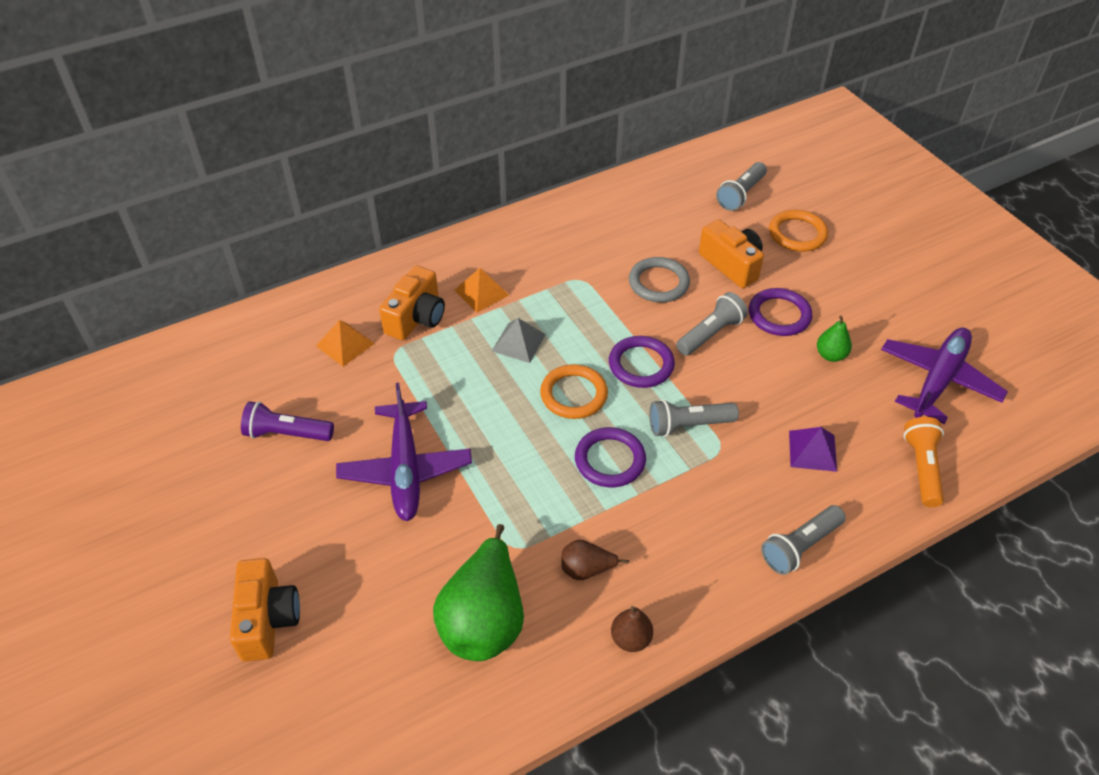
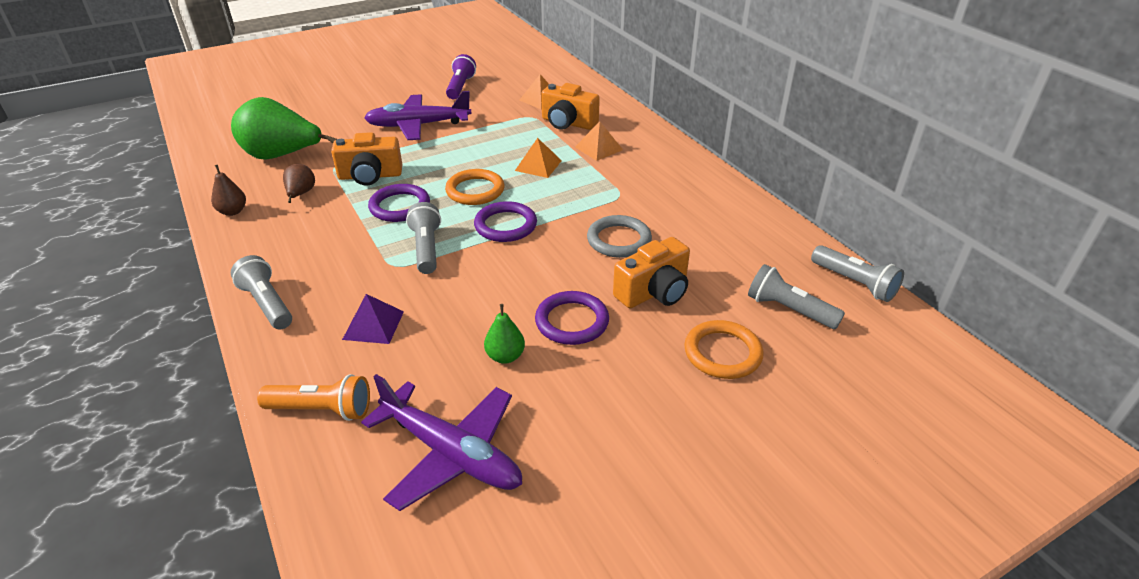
camera: 90 degrees right, 10 degrees down
orange camera [230,558,300,662] -> orange camera moved to [331,132,402,186]
grey pyramid [492,318,546,363] -> orange pyramid [515,138,562,178]
grey flashlight [676,292,748,356] -> grey flashlight moved to [811,245,904,302]

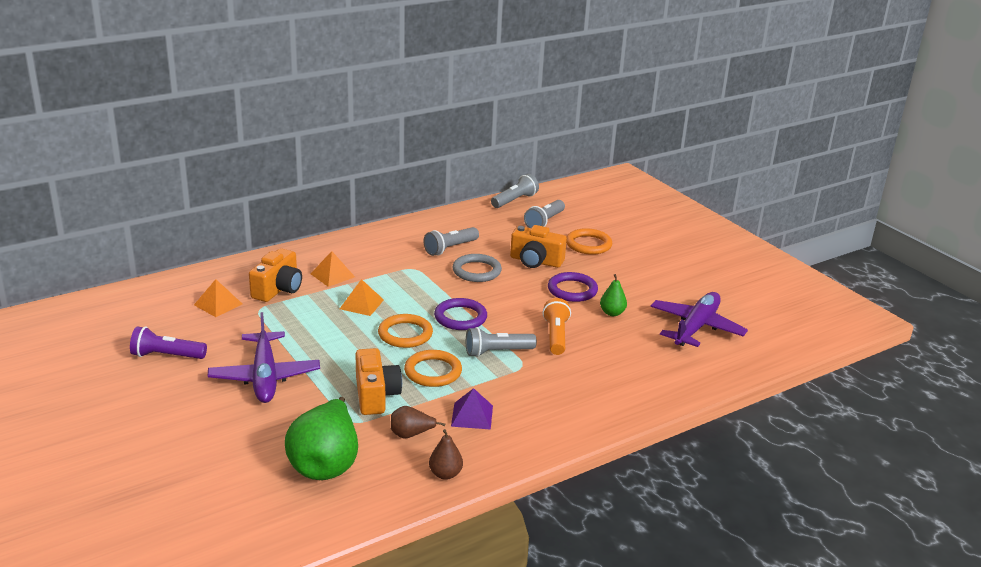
camera: 95 degrees left, 10 degrees down
grey flashlight [231,255,292,329] -> grey flashlight moved to [424,227,479,256]
orange flashlight [257,374,370,421] -> orange flashlight moved to [543,298,571,355]
purple pyramid [342,294,404,344] -> purple pyramid moved to [451,388,493,430]
purple ring [368,184,430,222] -> orange ring [404,350,462,387]
orange camera [613,237,690,308] -> orange camera turned 150 degrees clockwise [510,225,567,268]

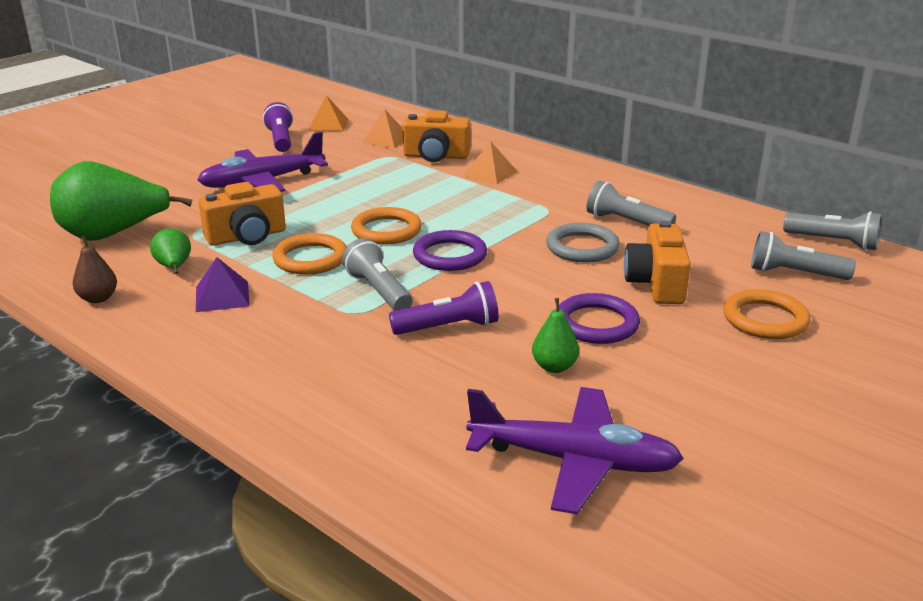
camera: 75 degrees right, 0 degrees up
orange pyramid [340,279,384,316] -> orange pyramid moved to [308,95,348,131]
brown pear [391,406,445,438] -> green pear [150,228,191,274]
orange flashlight [543,298,571,355] -> purple flashlight [389,281,499,335]

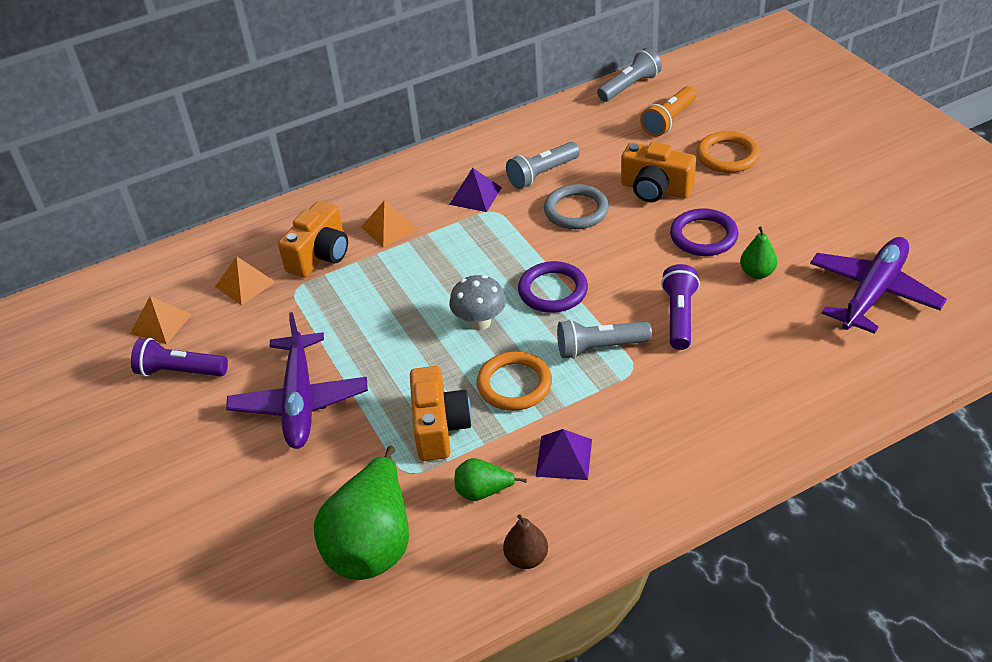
camera: 65 degrees left, 15 degrees up
orange ring [351,207,422,244] -> grey mushroom [449,275,506,330]
grey flashlight [751,231,856,280] -> orange flashlight [640,86,696,137]
none -> purple pyramid [449,168,502,212]

